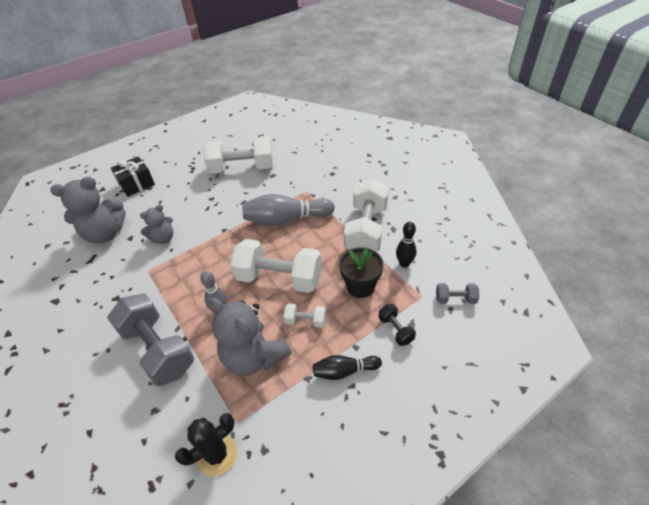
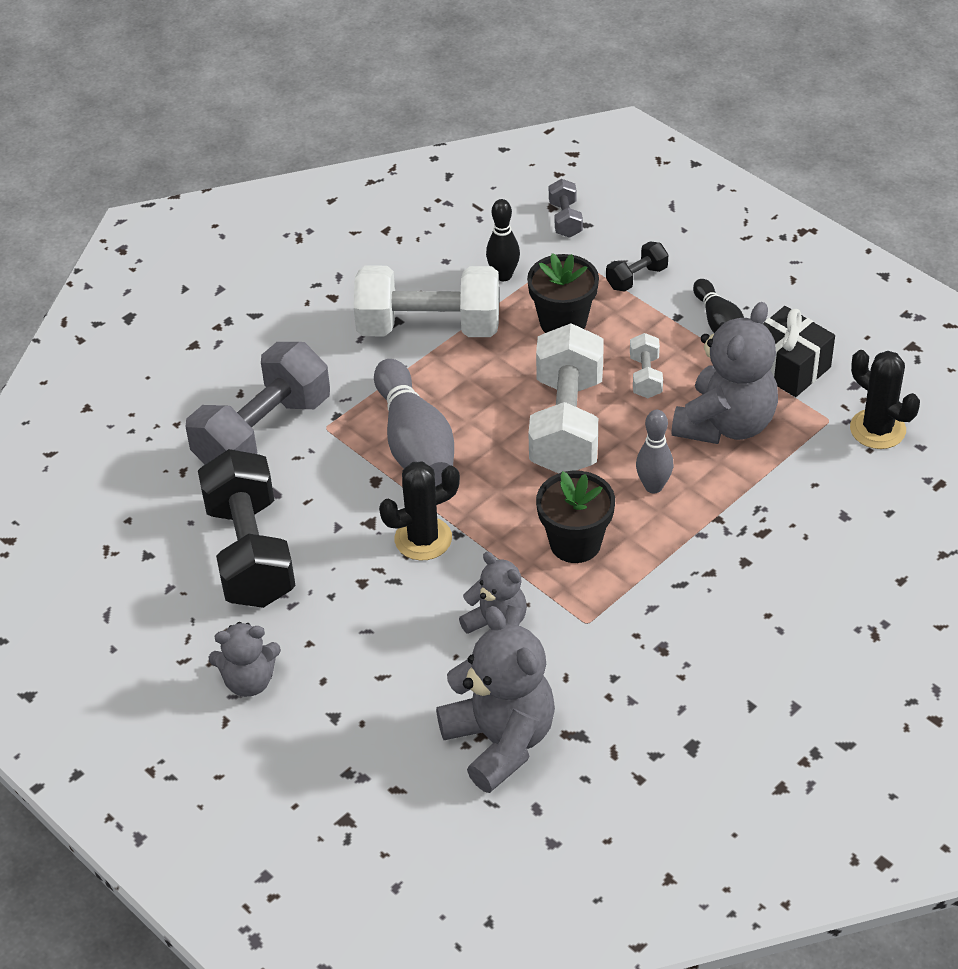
camera: 100 degrees left, 0 degrees up
grey dumbbell [107,294,194,386] -> grey dumbbell moved to [186,342,330,464]
black gift [111,156,155,197] -> black gift moved to [763,306,835,397]
white dumbbell [203,137,274,174] -> black dumbbell [198,449,296,608]
none -> grey teddy bear [209,622,281,697]
none -> black cactus [379,461,460,561]
none -> black flower pot [536,471,615,563]

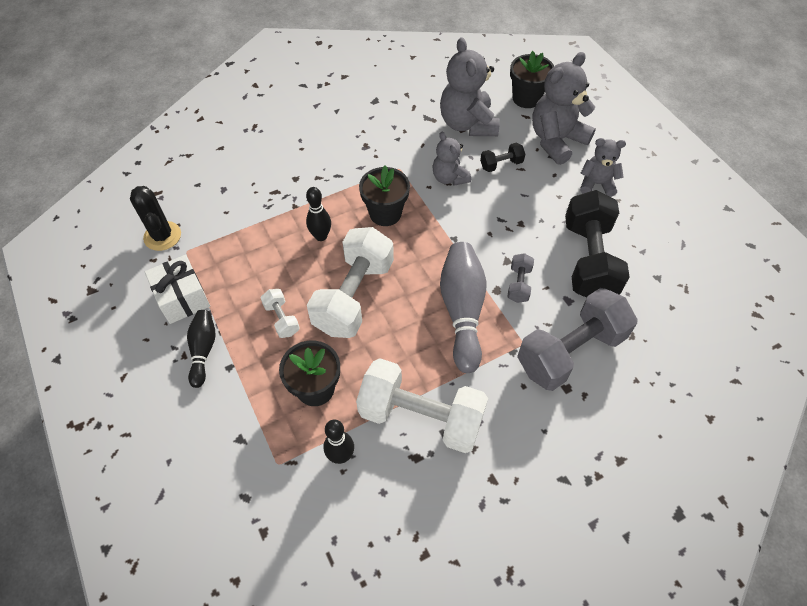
camera: 165 degrees left, 10 degrees up
black cactus [379,461,460,561] -> none
grey dumbbell [549,179,583,238] -> grey dumbbell moved to [507,253,534,303]
black dumbbell [606,241,668,292] -> black dumbbell moved to [480,143,525,172]
white dumbbell [630,333,663,398] -> white dumbbell turned 45 degrees counterclockwise [261,289,300,338]
grey bowling pin [636,410,673,493] -> black bowling pin [306,187,331,241]
grey teddy bear [671,302,778,444] -> grey teddy bear moved to [532,52,596,165]
black gift [763,306,835,397] -> white gift [145,255,210,324]
none -> black flower pot [510,51,554,108]

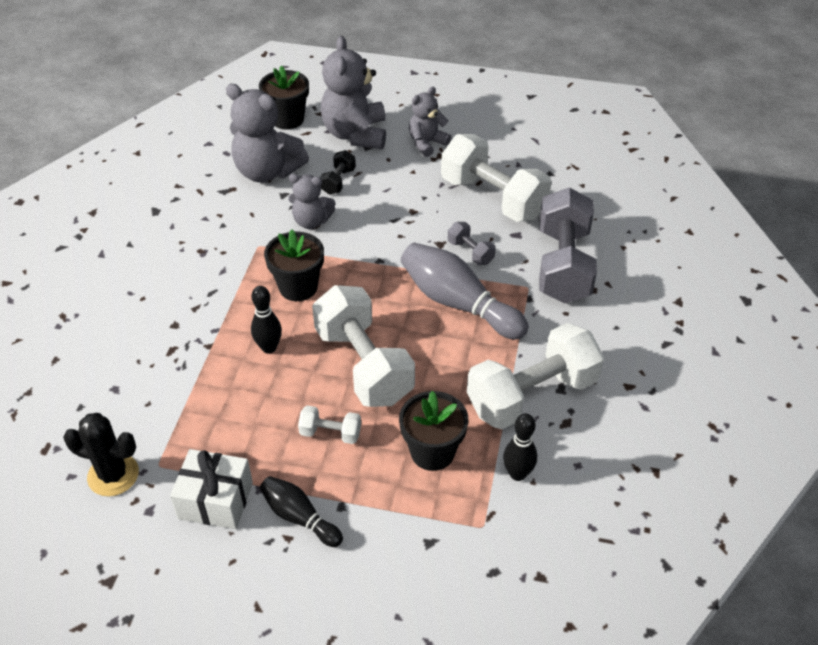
camera: 50 degrees left, 10 degrees down
black dumbbell [565,190,630,298] -> white dumbbell [441,134,552,222]

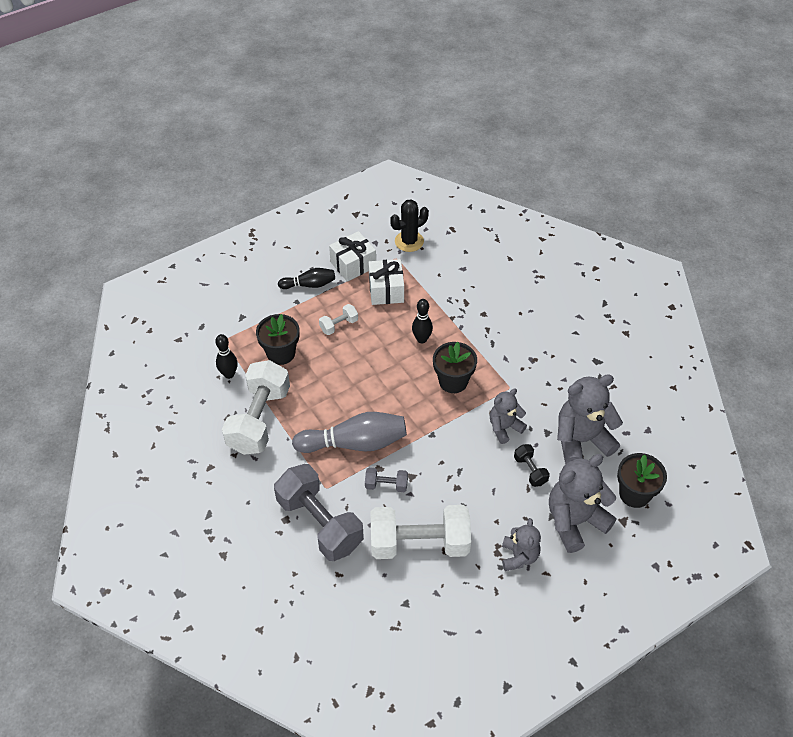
camera: 135 degrees right, 5 degrees up
white dumbbell [312,285,415,407] -> none
grey teddy bear [321,36,386,149] -> grey teddy bear turned 75 degrees counterclockwise [549,454,617,553]
none -> white gift [369,259,404,305]

